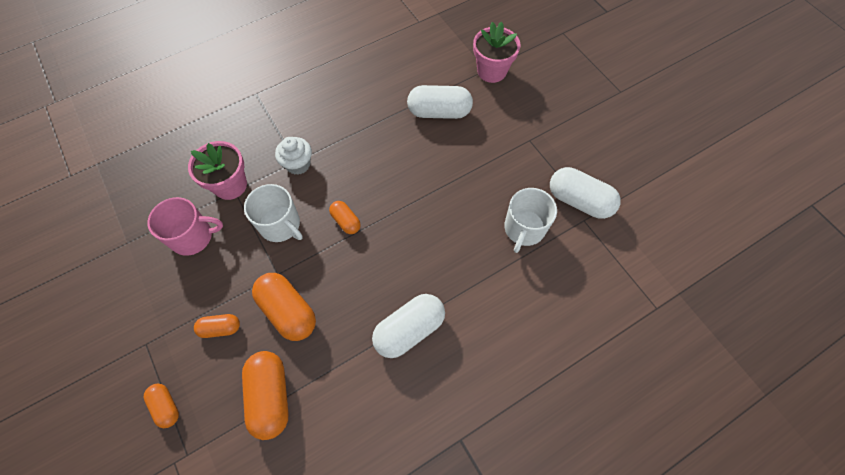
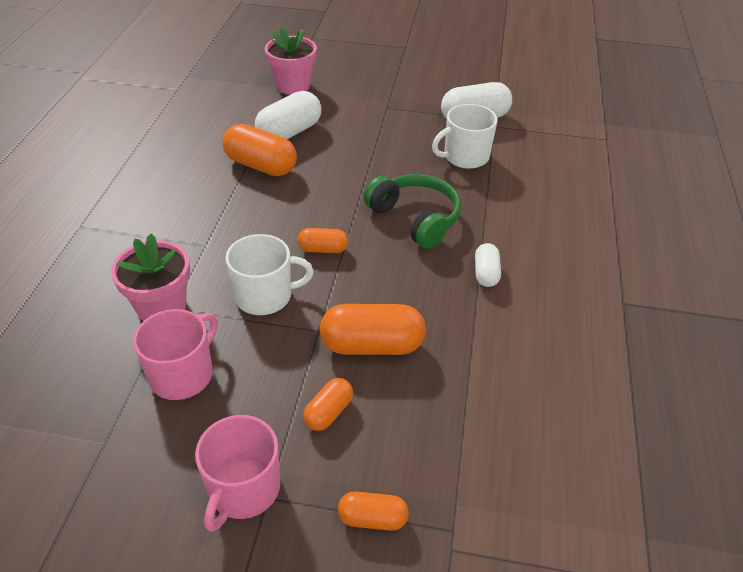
camera: 50 degrees left, 20 degrees down
orange capsule [242,351,289,440] -> orange capsule moved to [222,124,297,176]
white cupcake [275,137,312,175] -> none
white capsule [372,294,445,358] -> white capsule [475,243,501,287], size x0.55
white mug [504,188,557,253] -> white mug turned 90 degrees clockwise [432,104,497,169]
none -> pink mug [195,415,280,532]
none -> green headphones [363,174,461,249]

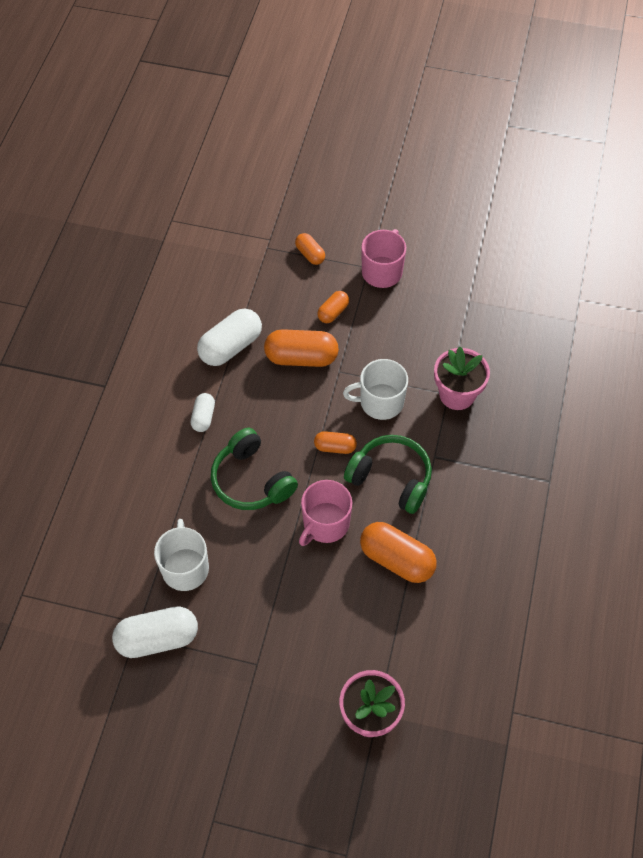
camera: 175 degrees left, 15 degrees up
pink mug [133,309,218,400] -> pink mug moved to [299,480,352,546]
white capsule [255,91,321,139] -> white capsule moved to [197,309,262,366]
orange capsule [338,491,409,531] -> orange capsule turned 45 degrees clockwise [295,233,325,265]
white mug [432,104,497,169] -> white mug turned 75 degrees counterclockwise [154,519,209,591]
none -> green headphones [344,435,432,514]

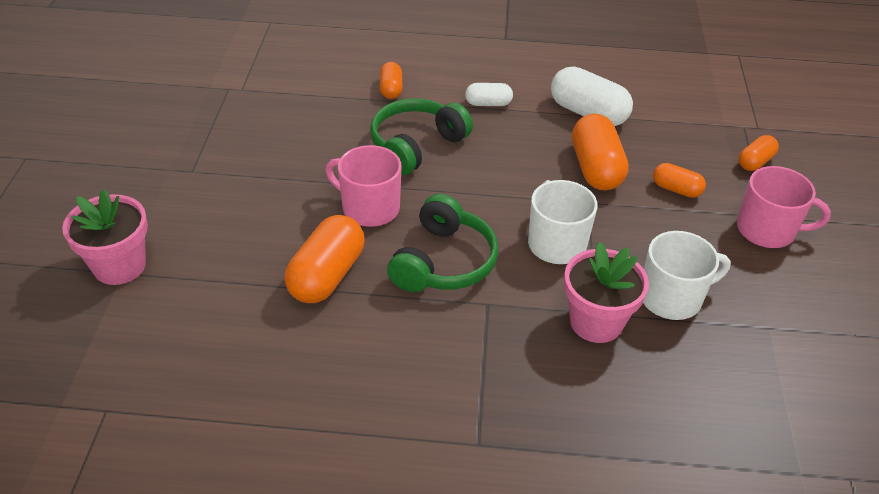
camera: 80 degrees right, 15 degrees down
white capsule [112,606,198,658] -> none
white mug [154,519,209,591] -> white mug moved to [643,231,731,320]
orange capsule [314,431,357,454] -> orange capsule moved to [380,62,402,99]

